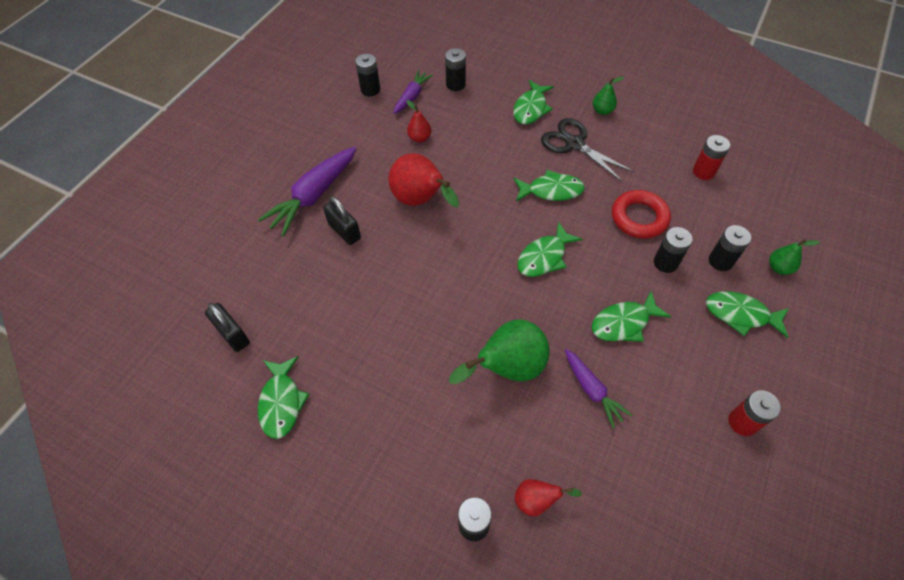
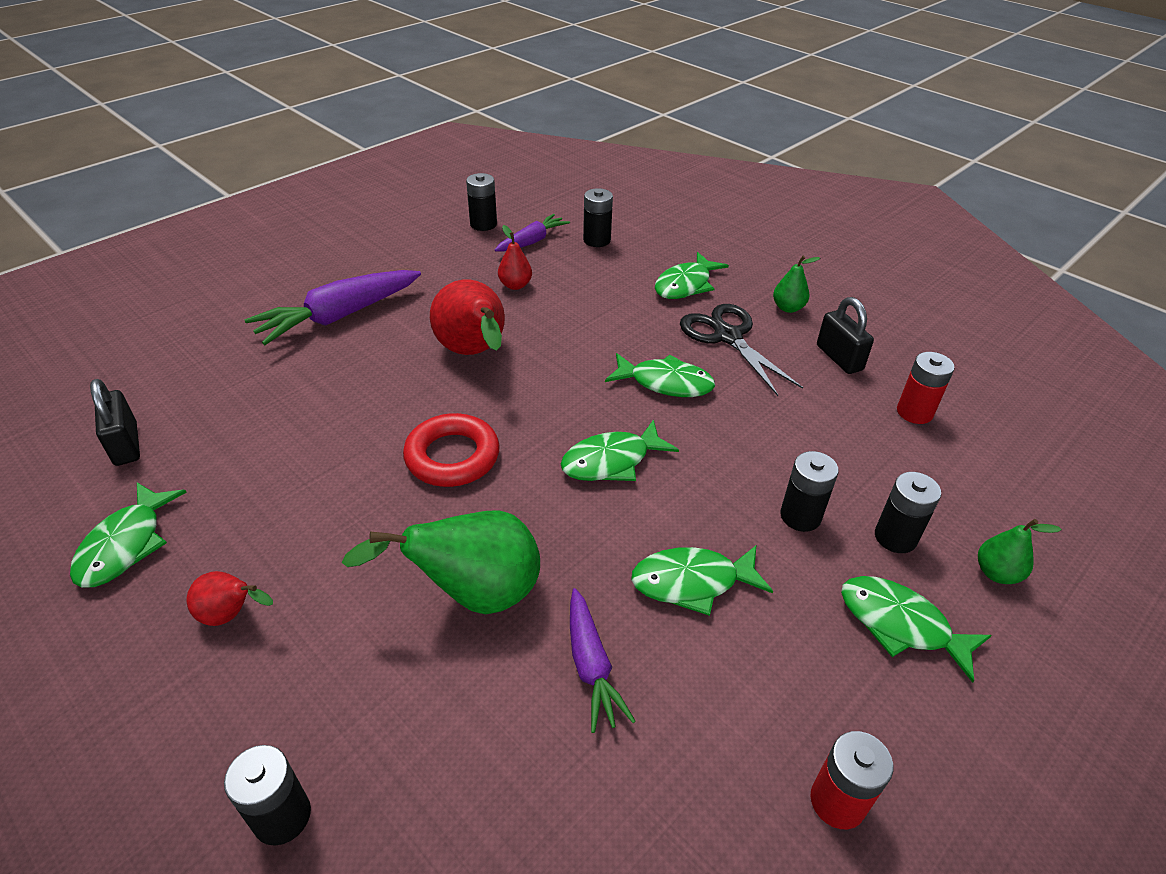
camera: 15 degrees right, 15 degrees down
black padlock [323,196,361,245] -> black padlock moved to [817,297,874,374]
red pear [515,479,582,517] -> red pear moved to [187,571,273,626]
red ring [612,190,671,239] -> red ring moved to [403,413,500,487]

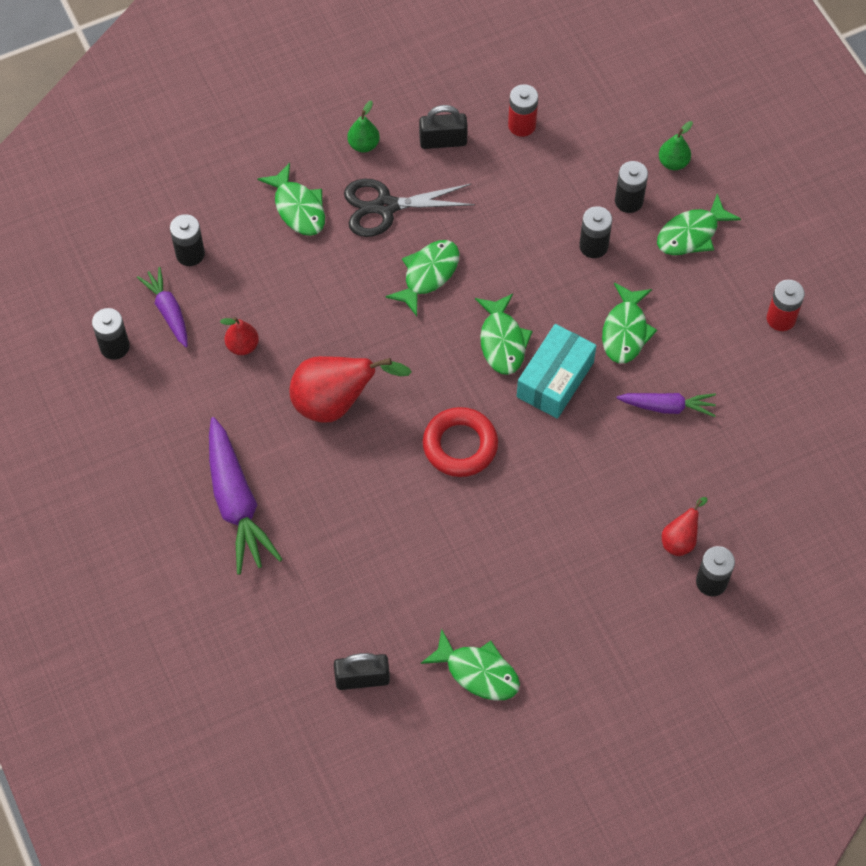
camera: 70 degrees left, 20 degrees up
red pear [187,571,273,626] -> red pear moved to [662,497,708,556]
green pear [342,511,540,614] -> none
none -> turquoise box [517,324,597,419]

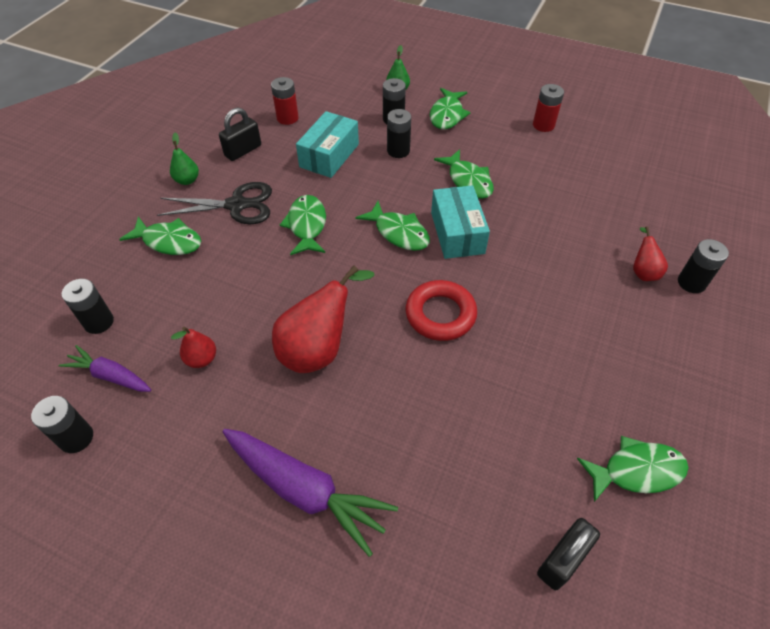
camera: 40 degrees left, 10 degrees down
black scissors [344,179,476,237] -> black scissors turned 135 degrees counterclockwise [157,182,272,224]
purple carrot [617,393,716,417] -> none
none -> turquoise box [296,111,359,178]

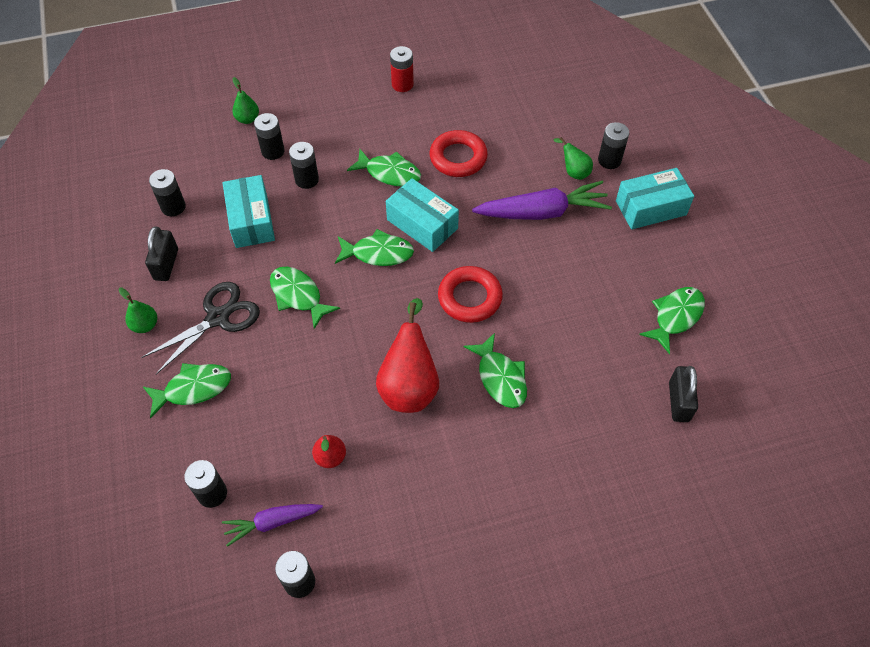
camera: 40 degrees left, 5 degrees up
purple carrot [223,429,398,557] -> purple carrot moved to [472,181,612,220]
red battery [271,77,299,125] -> black battery [149,169,186,216]
green fish [430,88,471,129] -> green fish moved to [463,333,527,408]
red pear [633,226,668,281] -> green pear [553,137,593,180]
none -> red ring [430,130,488,177]
none -> turquoise box [616,168,694,229]

